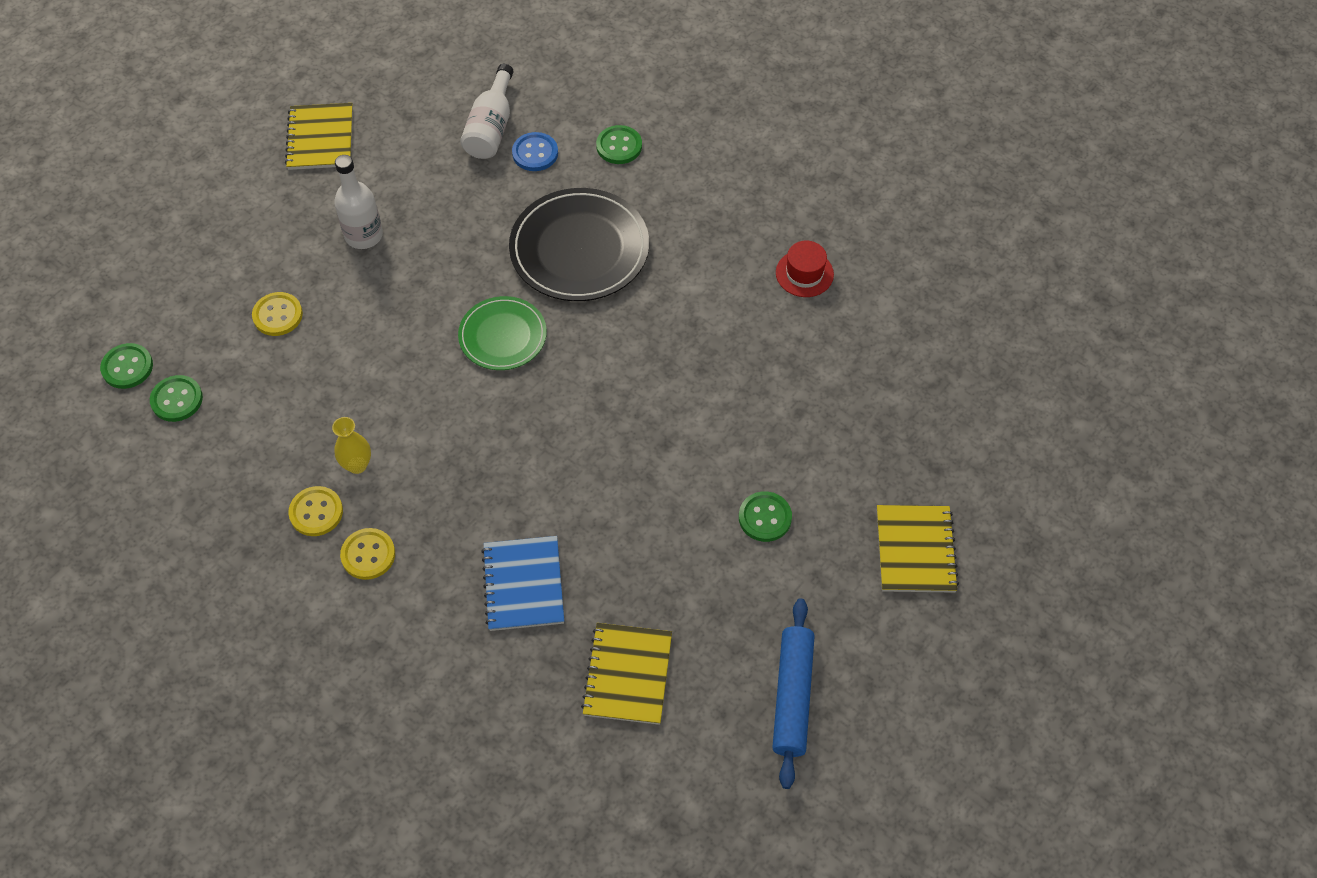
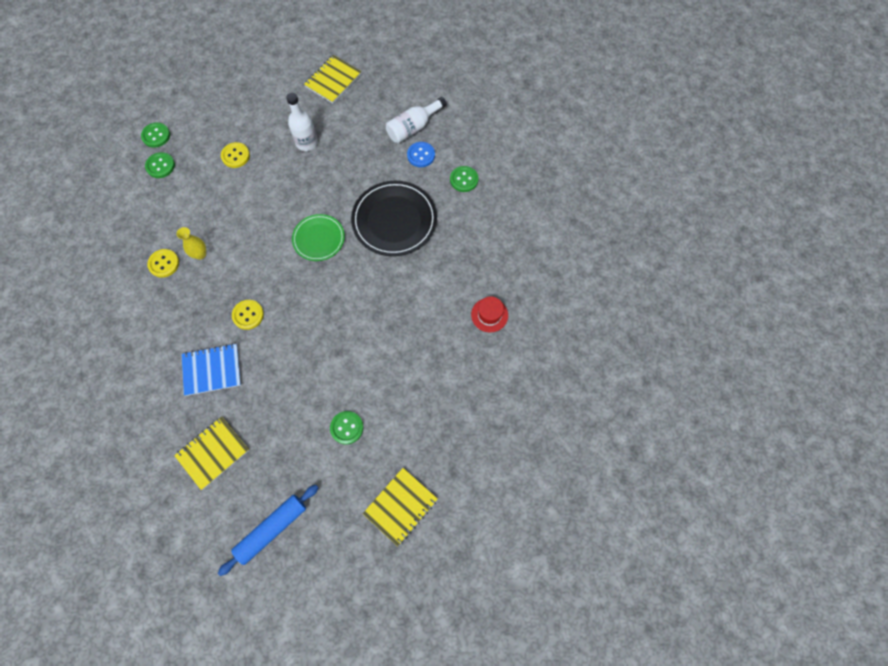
camera: 40 degrees right, 10 degrees up
yellow button [340,528,395,580] -> yellow button moved to [232,300,264,330]
blue notebook [481,536,564,631] -> blue notebook turned 45 degrees clockwise [182,344,241,396]

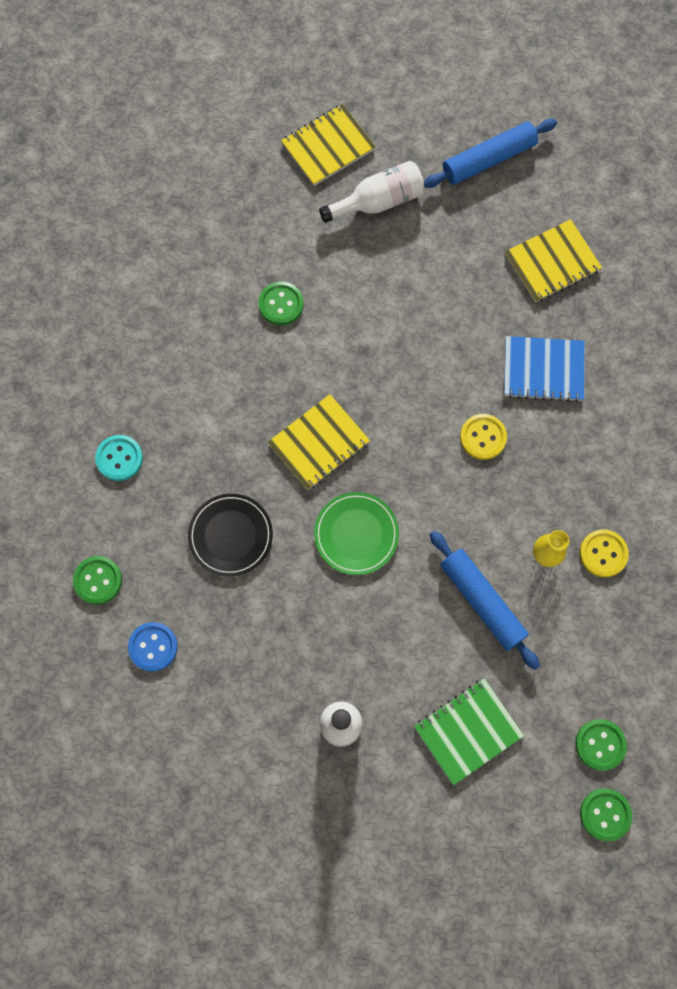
camera: 165 degrees left, 5 degrees up
yellow button [221,142,250,168] -> green notebook [414,679,524,785]
yellow notebook [304,55,362,103] -> yellow notebook moved to [268,394,370,490]
green button [330,411,363,444] -> green button moved to [259,282,304,325]
black plate [351,181,437,256] -> black plate [188,494,273,577], size x0.61
white bottle [386,97,447,143] -> white bottle moved to [319,161,425,223]
red hat [471,296,508,332] -> none
none -> turquoise button [95,435,143,481]
none -> blue rolling pin [430,531,540,670]

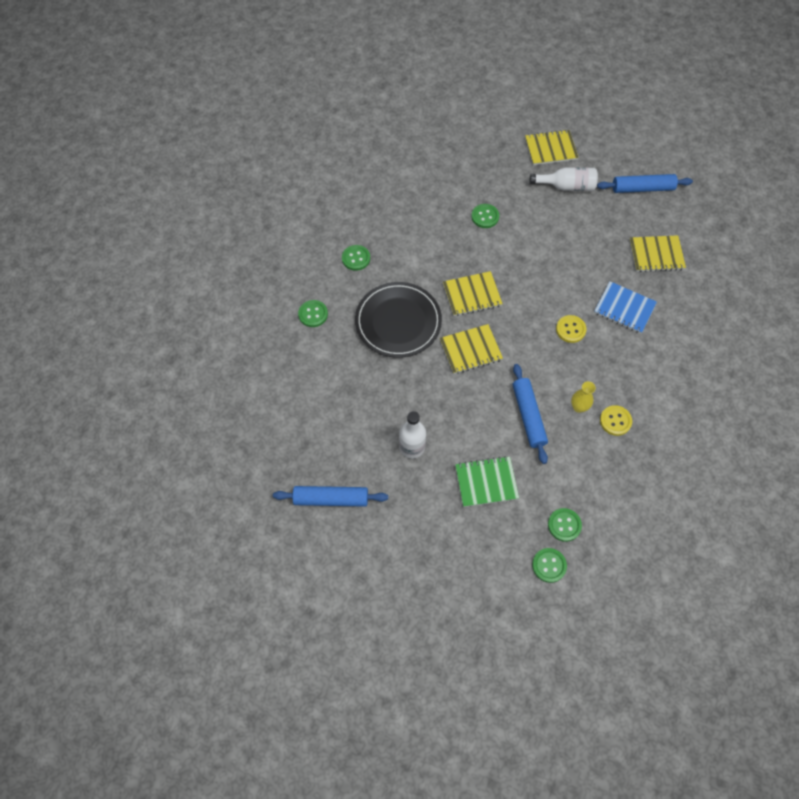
camera: 25 degrees right, 10 degrees down
turquoise button [95,435,143,481] -> green button [342,245,370,271]
blue button [128,622,178,672] -> none
black plate [188,494,273,577] -> black plate [355,282,442,358], size x1.64
green plate [314,492,399,575] -> yellow notebook [440,324,503,374]
none -> blue rolling pin [273,486,388,507]

